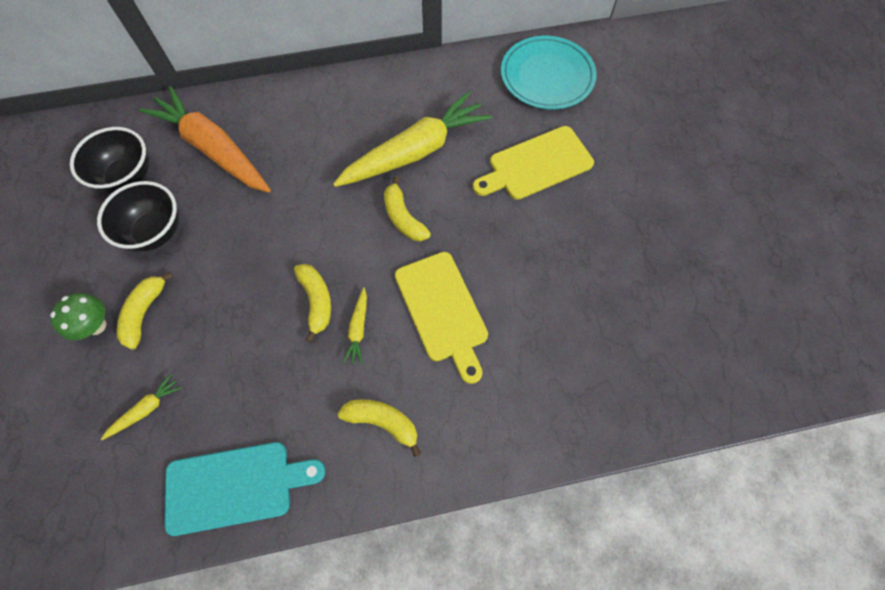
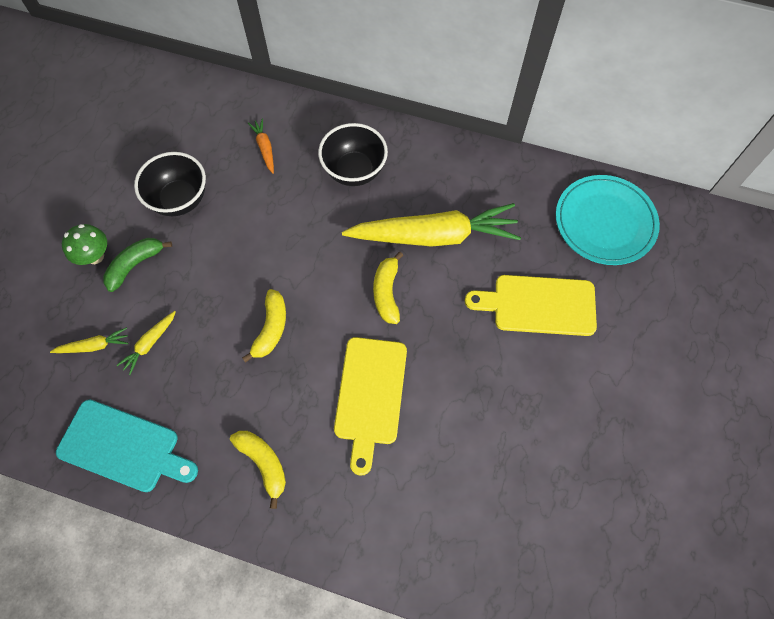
camera: 30 degrees right, 0 degrees up
black bowl [70,127,149,193] -> black bowl moved to [318,123,388,186]
yellow banana [117,272,174,350] -> green banana [103,238,172,292]
orange carrot [139,86,271,193] -> orange carrot [248,118,274,173], size x0.41
yellow carrot [343,287,367,365] -> yellow carrot moved to [117,311,176,375]

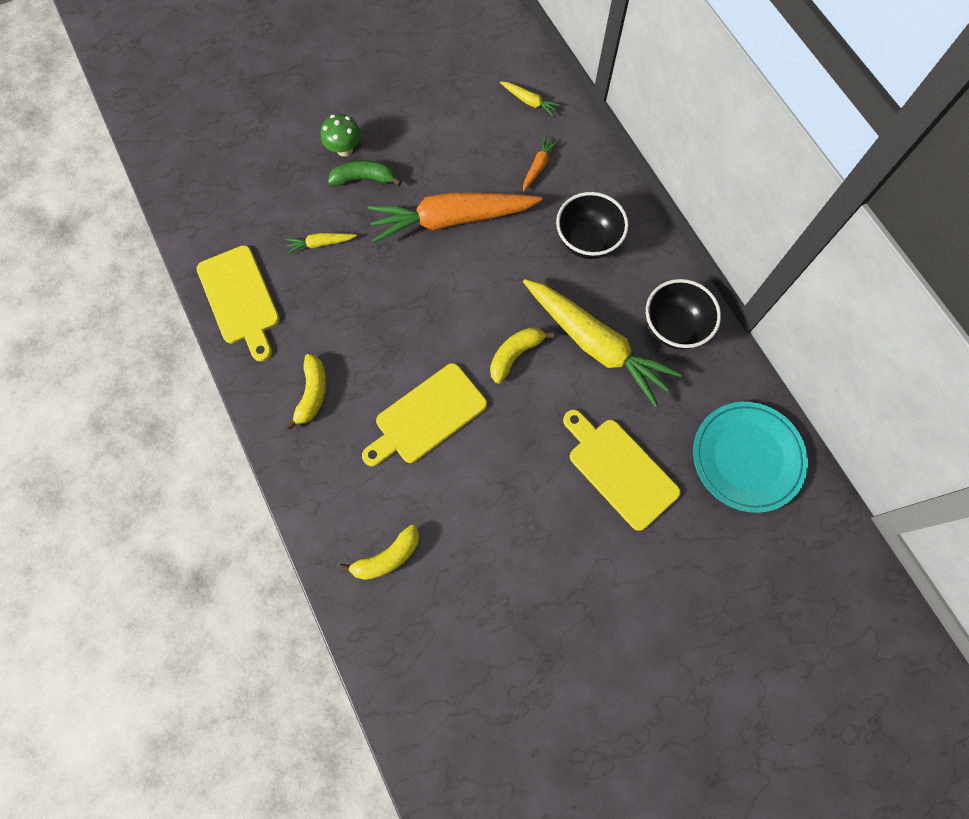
camera: 45 degrees right, 5 degrees up
yellow carrot [50,328,128,353] -> yellow carrot moved to [500,82,561,116]
turquoise cutting board [56,400,198,492] -> yellow cutting board [196,245,280,362]
black bowl [134,152,206,216] -> black bowl moved to [646,279,721,350]
yellow banana [242,289,286,363] -> yellow banana moved to [339,525,419,580]
none -> orange carrot [368,192,543,243]

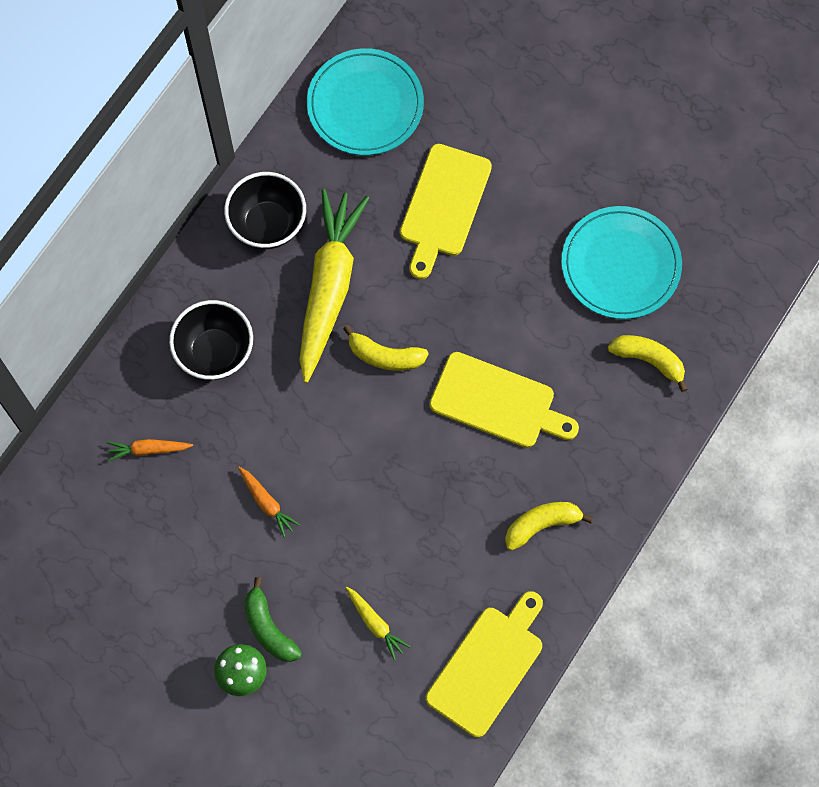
camera: 120 degrees left, 0 degrees up
orange carrot [368,192,543,243] -> orange carrot [238,467,300,538], size x0.41
yellow carrot [500,82,561,116] -> none
none -> turquoise plate [561,206,682,319]

